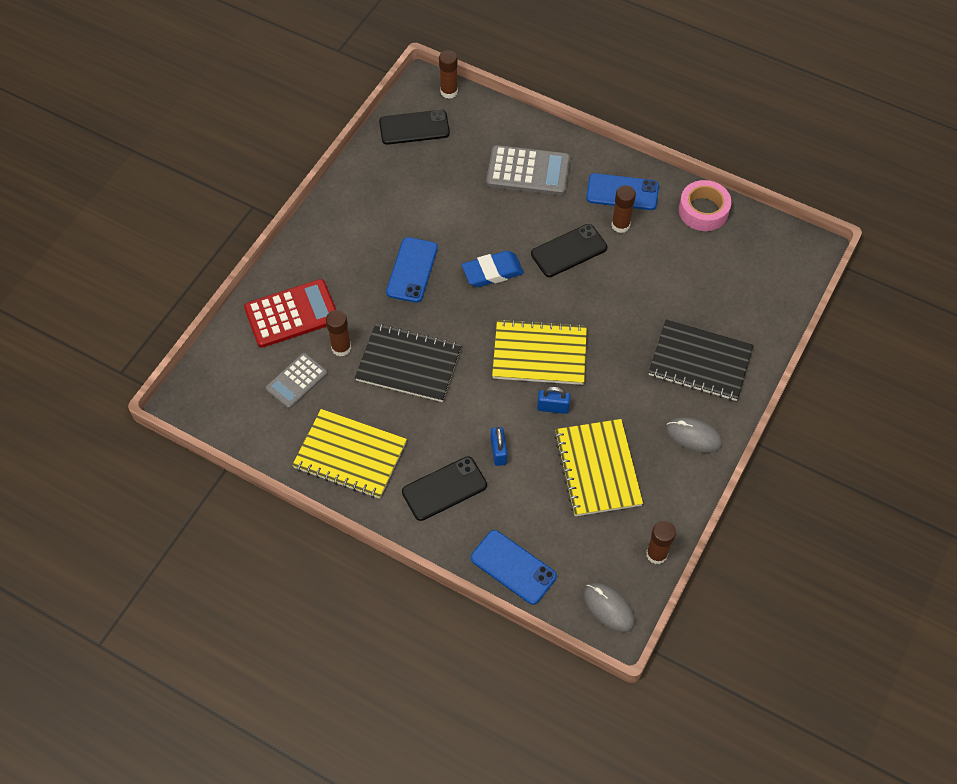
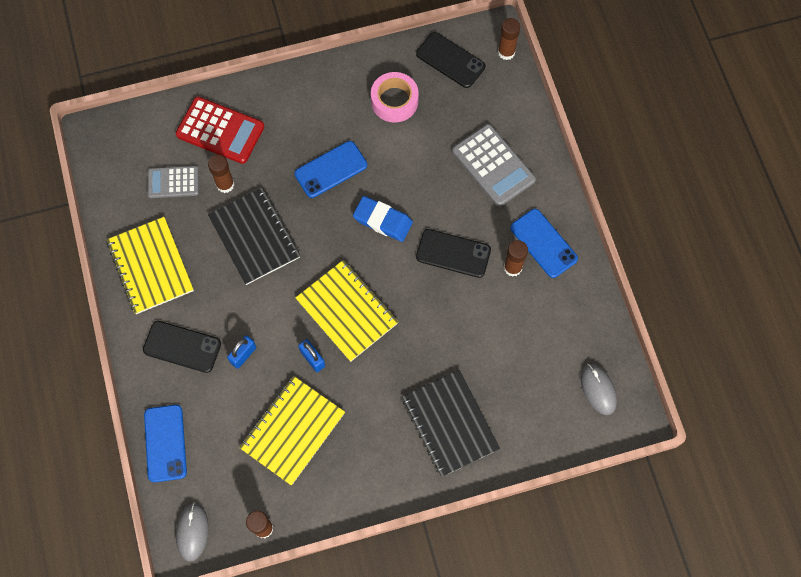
camera: 45 degrees right, 10 degrees up
grey mouse [666,417,723,453] -> grey mouse moved to [581,364,617,415]
pink tape [679,180,732,231] -> pink tape moved to [371,72,419,123]

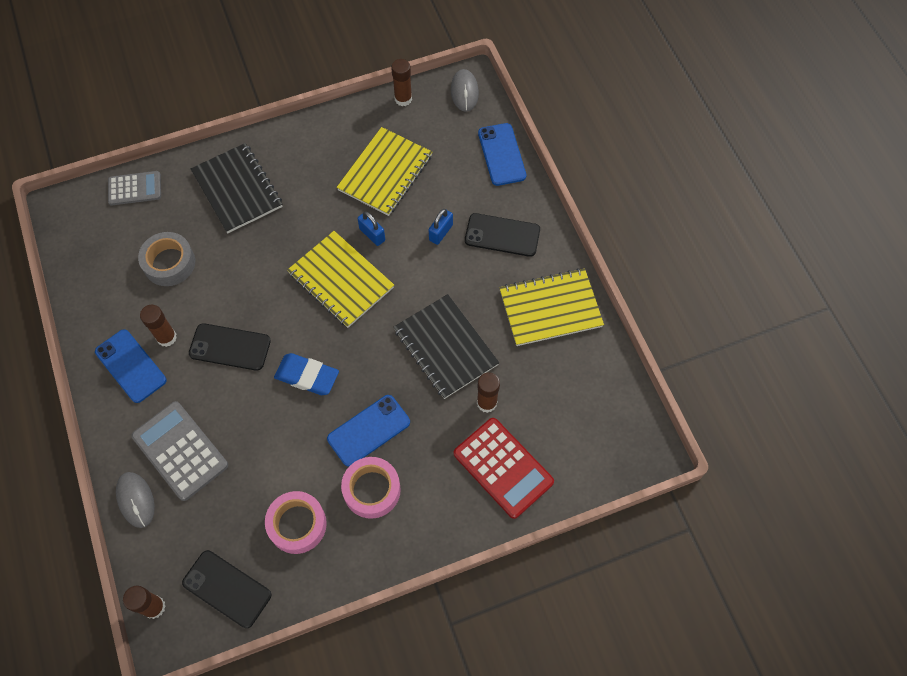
camera: 175 degrees right, 5 degrees down
yellow notebook [107,217,194,314] -> yellow notebook turned 75 degrees counterclockwise [499,268,604,346]
grey calculator [147,166,199,198] -> grey calculator moved to [108,171,161,205]
red calculator [176,97,264,164] -> red calculator turned 150 degrees counterclockwise [454,418,554,519]
grey mouse [581,364,617,415] -> grey mouse moved to [116,472,155,528]
none -> grey tape [138,232,195,286]
none -> pink tape [341,457,401,519]

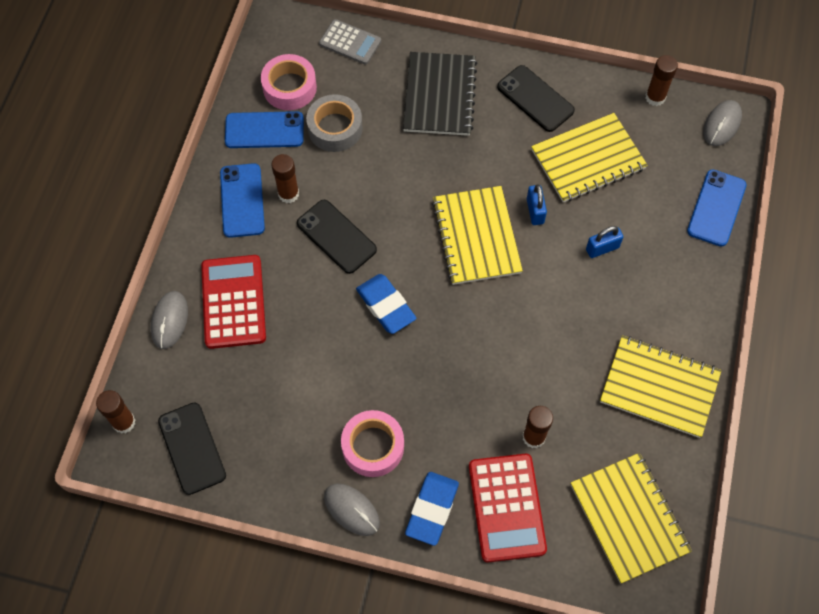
camera: 35 degrees right, 0 degrees up
grey calculator [132,401,228,501] -> red calculator [201,255,266,349]
pink tape [265,491,327,554] -> pink tape moved to [261,54,317,110]
blue phone [327,395,410,467] -> blue phone moved to [225,111,304,148]
black notebook [394,294,500,399] -> none
black phone [465,213,540,257] -> black phone moved to [497,65,575,132]
none -> grey mouse [324,483,380,536]
none -> blue eraser [405,472,459,546]
none -> yellow notebook [571,453,692,584]

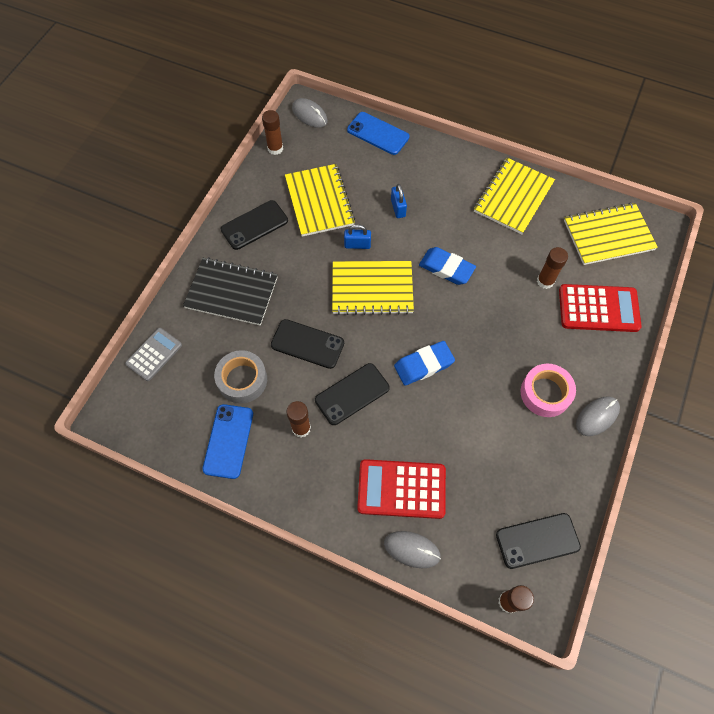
camera: 80 degrees left, 0 degrees up
blue phone [220,163,265,238] -> none
pink tape [261,54,317,110] -> none
blue eraser [405,472,459,546] -> blue eraser moved to [419,247,476,285]
none -> black phone [271,319,344,369]

